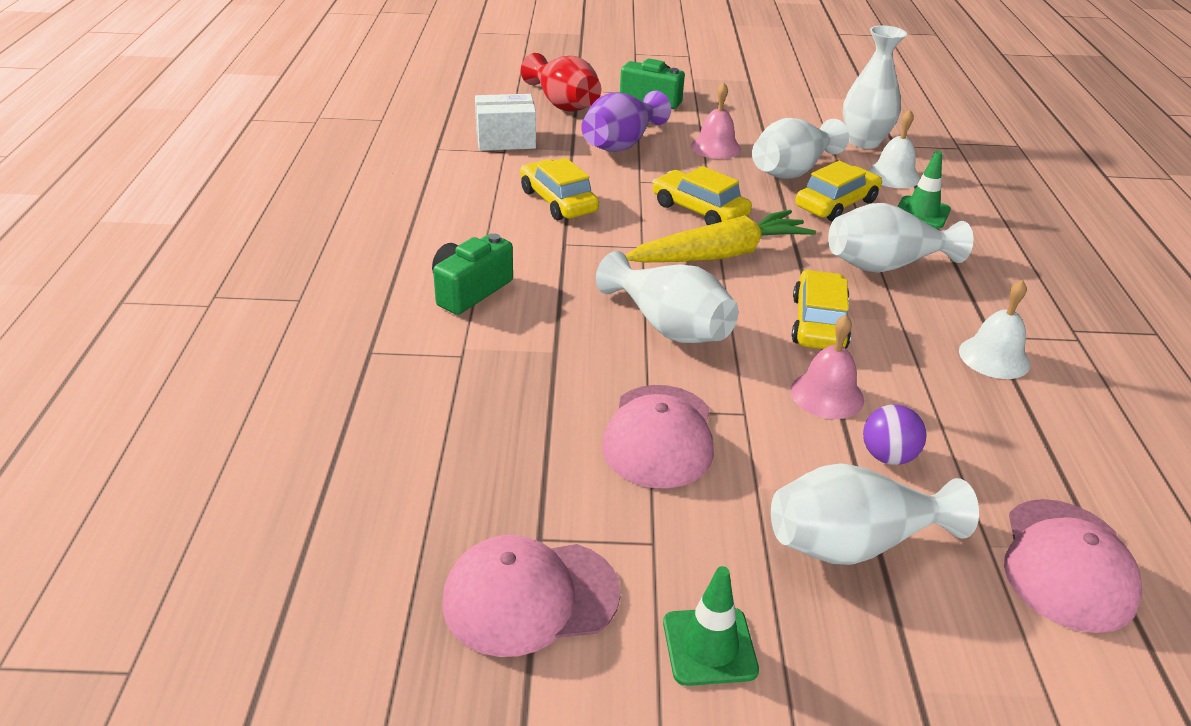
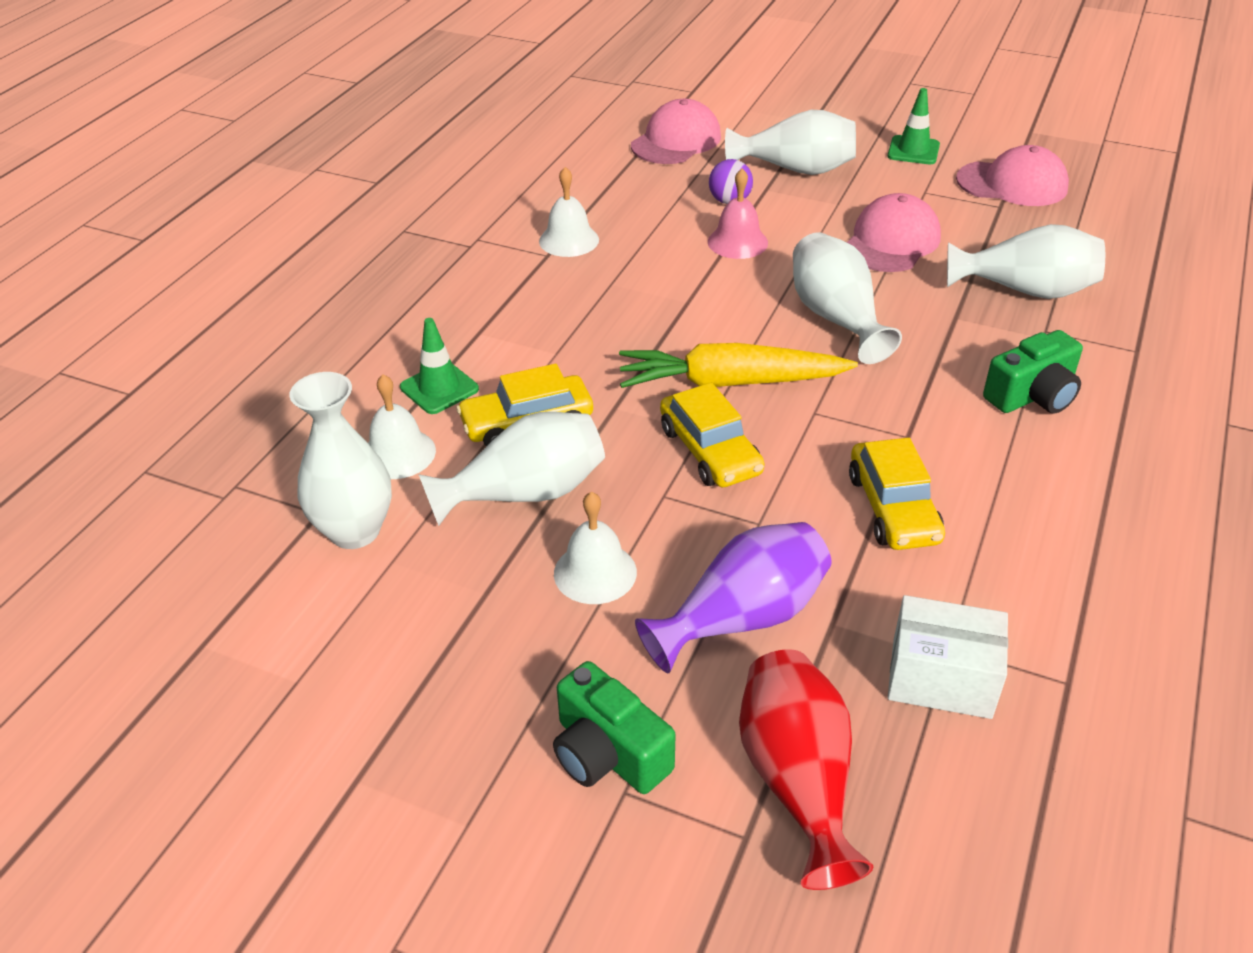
camera: 155 degrees left, 5 degrees up
pink bell [691,82,741,159] -> white bell [554,492,637,604]
yellow car [792,270,851,349] -> none
white vase [828,203,973,273] -> white vase moved to [947,224,1105,299]

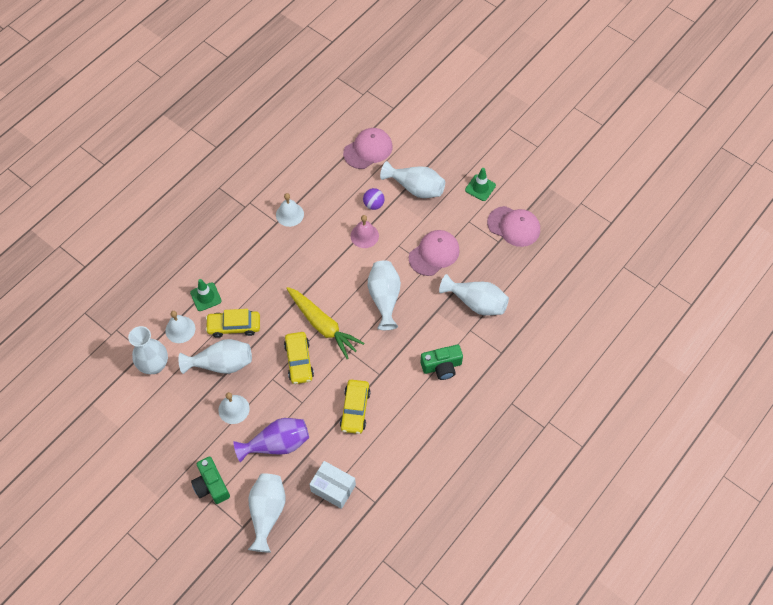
camera: 15 degrees right, 20 degrees up
yellow carrot [619,343,858,388] -> yellow carrot turned 150 degrees counterclockwise [286,287,364,359]
red vase [739,649,874,890] -> white vase [248,473,286,553]

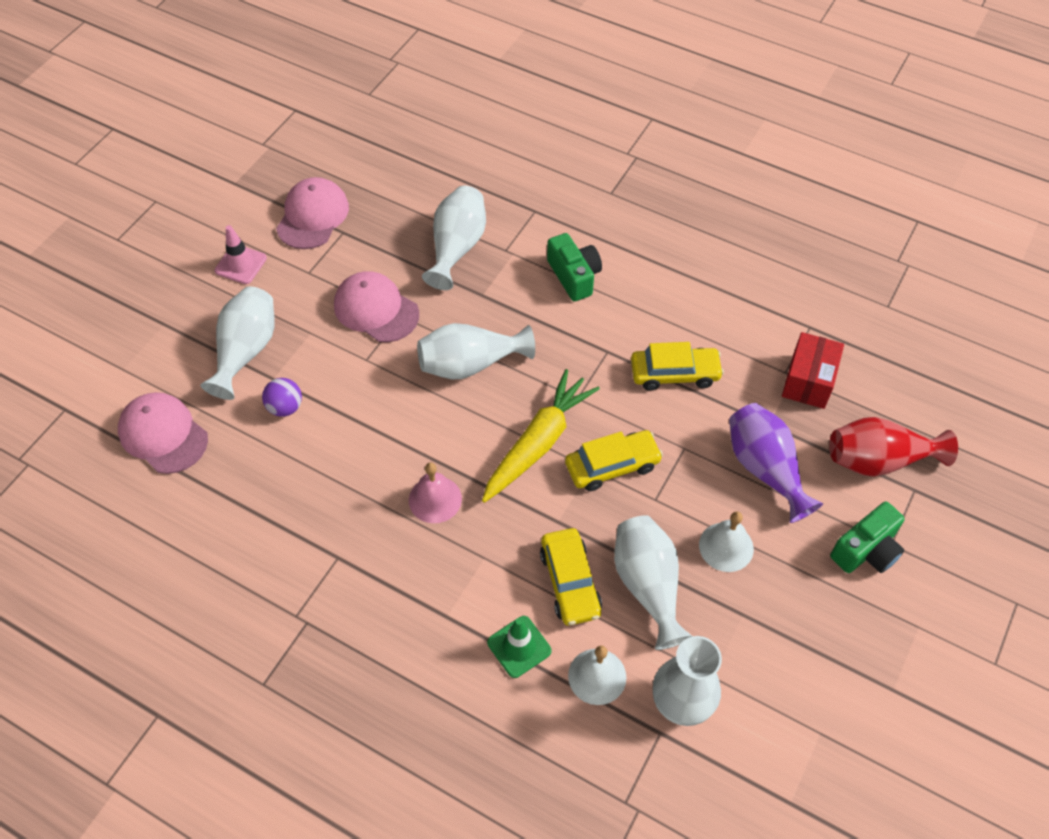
camera: 100 degrees left, 5 degrees down
white vase [248,473,286,553] -> red vase [829,417,958,477]
white bell [276,193,304,227] -> none
white box [309,461,356,509] -> red box [782,332,844,409]
pink bell [350,215,379,248] -> pink bell moved to [409,462,462,523]
green traffic cone [465,168,496,201] -> pink traffic cone [214,225,267,284]

